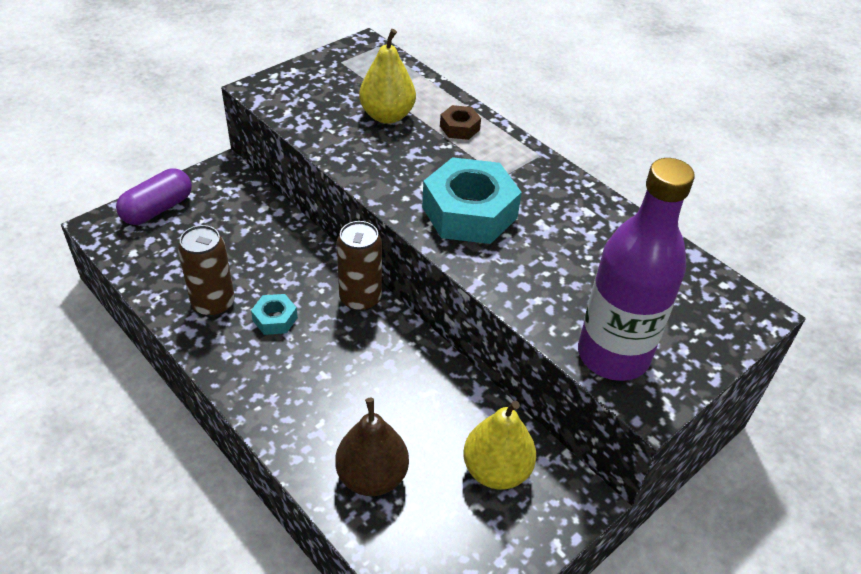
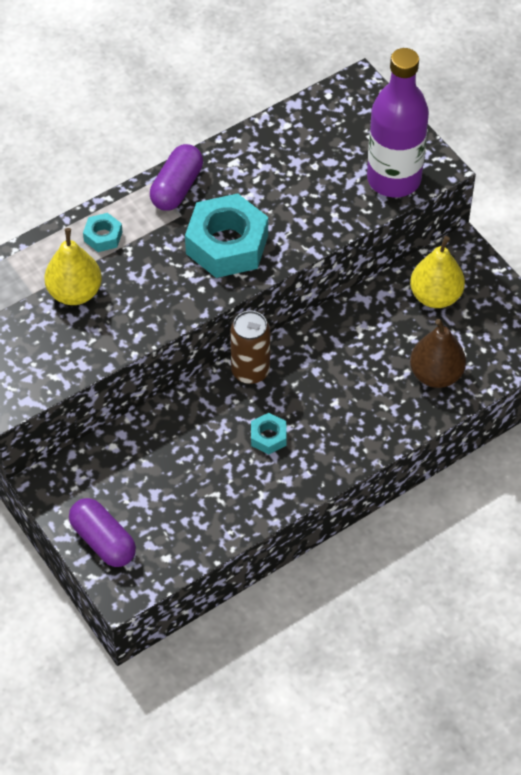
camera: 80 degrees left, 10 degrees up
brown can [178,225,235,317] -> none
brown nut [440,105,481,140] -> turquoise nut [83,213,123,252]
none -> purple capsule [150,144,203,211]

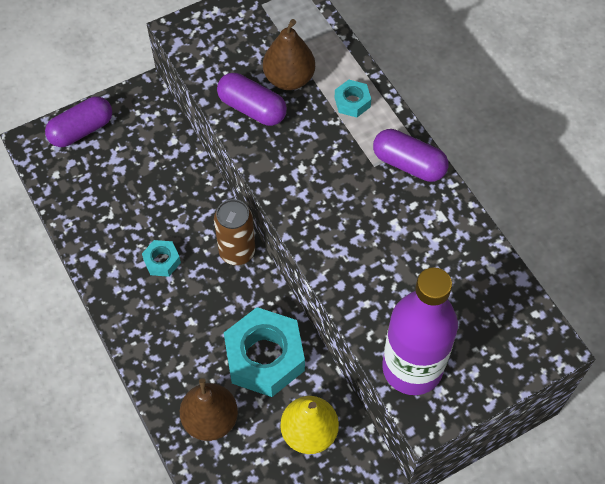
camera: 95 degrees right, 5 degrees up
yellow pear [44,228,102,305] -> brown pear [263,19,315,90]
turquoise nut [185,193,268,278] -> turquoise nut moved to [224,307,305,397]
none -> purple capsule [217,73,287,126]

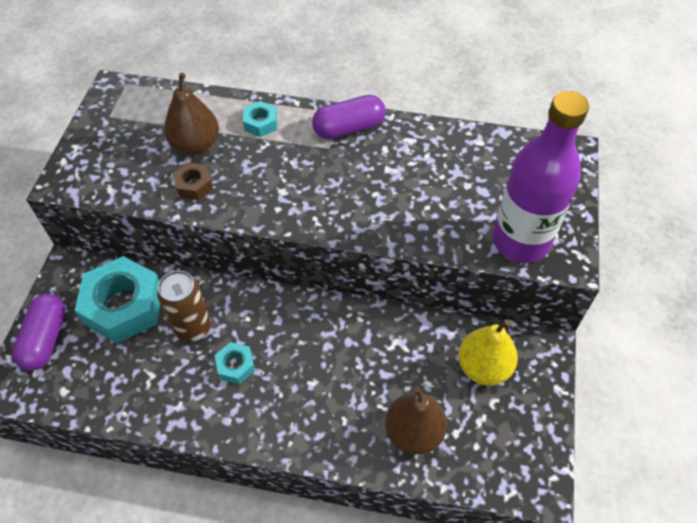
camera: 50 degrees left, 5 degrees down
brown can [214,199,255,265] -> brown can moved to [157,271,211,342]
purple capsule [217,73,287,126] -> brown nut [173,162,213,200]
turquoise nut [224,307,305,397] -> turquoise nut moved to [75,256,160,343]

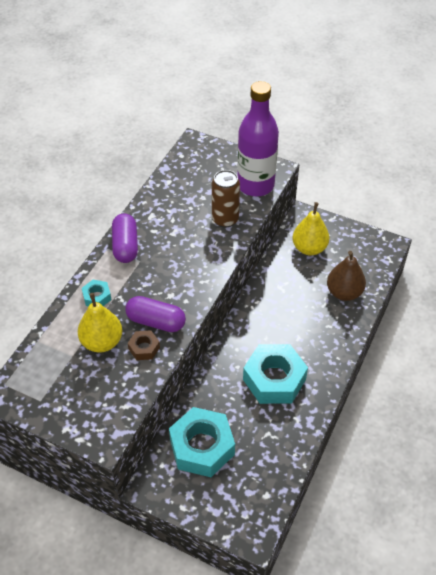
camera: 75 degrees left, 5 degrees down
purple capsule [12,294,65,371] -> purple capsule moved to [125,296,186,332]
brown can [157,271,211,342] -> brown can moved to [212,170,240,228]
brown pear [164,73,219,155] -> yellow pear [78,293,122,353]
turquoise nut [215,342,255,384] -> turquoise nut [243,344,308,404], size x2.14

